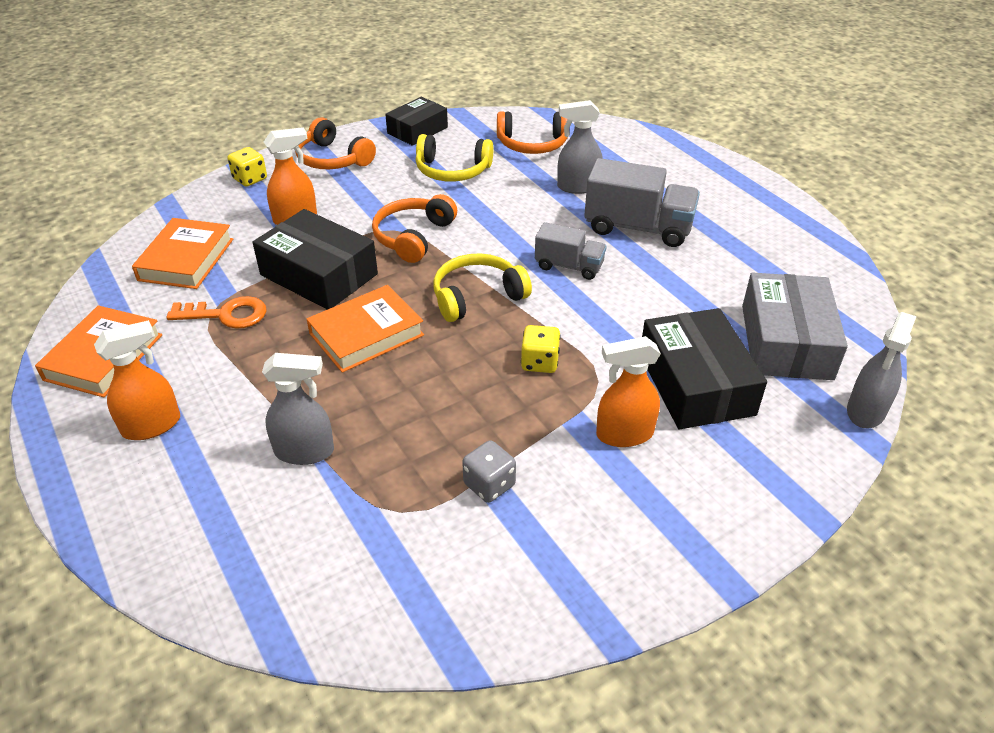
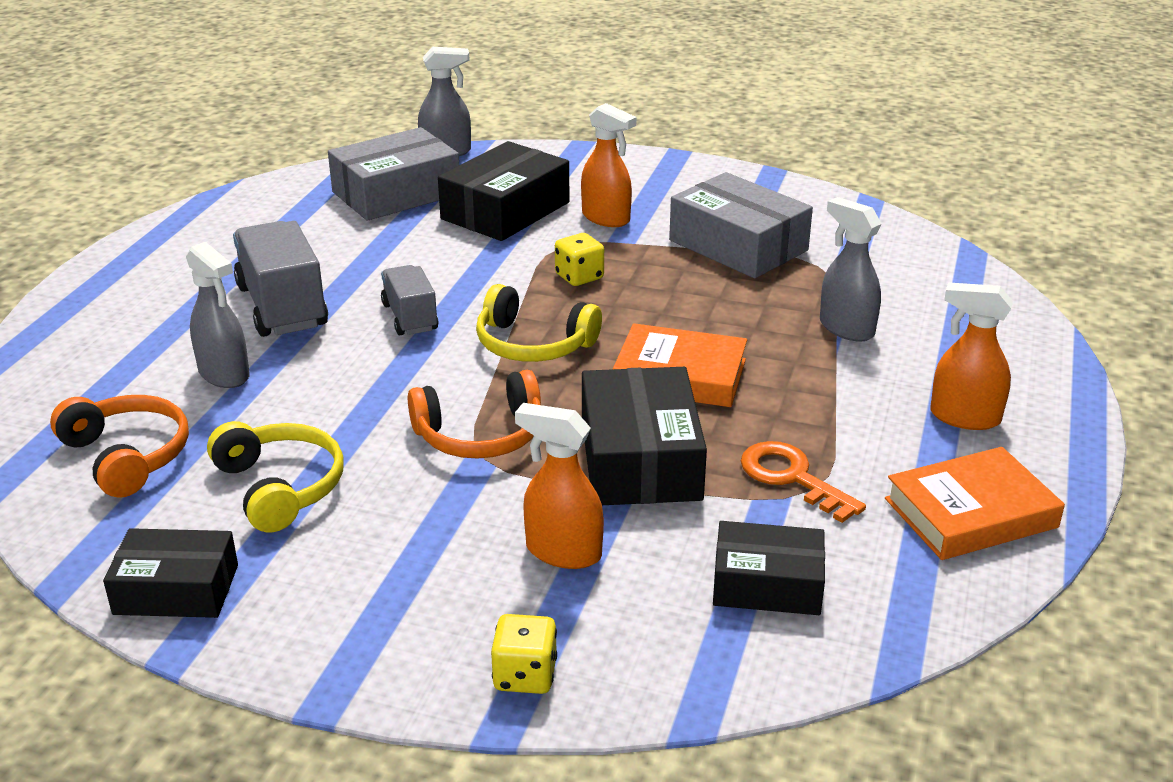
camera: 130 degrees left, 10 degrees down
orange book [132,218,233,289] -> black box [713,521,825,615]
orange headphones [295,117,376,169] -> none
grey dice [462,440,516,503] -> grey box [669,172,813,278]

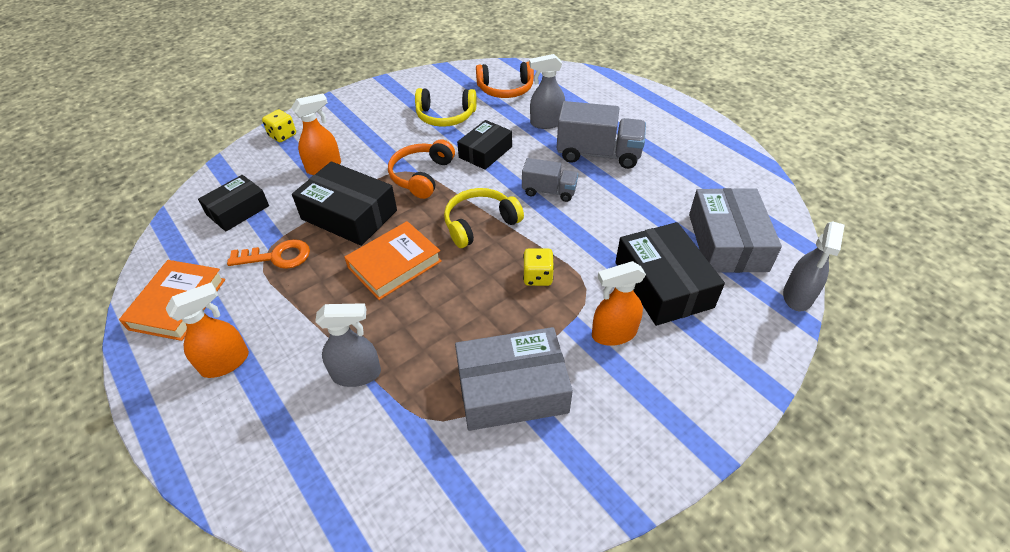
camera: 125 degrees right, 15 degrees up
black box [103,528,238,618] -> black box moved to [457,120,512,170]

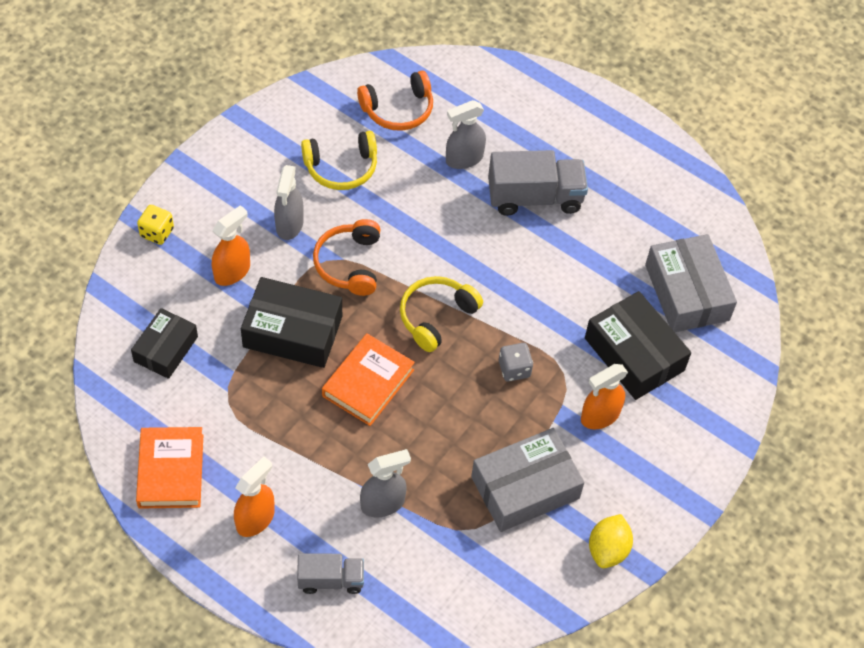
camera: 20 degrees left, 10 degrees up
orange key [227,239,310,269] -> none
black box [457,120,512,170] -> none
grey truck [522,158,578,202] -> grey truck moved to [297,554,364,594]
yellow dice [523,248,554,286] -> grey dice [499,343,533,382]
grey spray bottle [783,221,844,311] -> grey spray bottle moved to [274,165,304,240]
none -> yellow lemon [589,514,633,568]

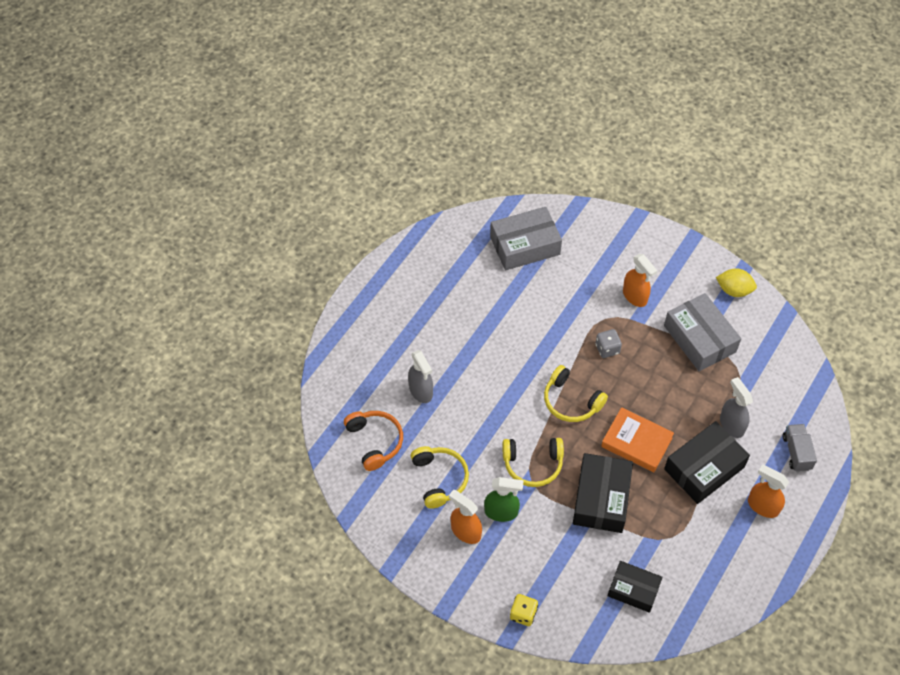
camera: 90 degrees left, 0 degrees up
orange book [136,427,203,509] -> none
orange spray bottle [212,205,250,286] -> orange spray bottle moved to [449,490,482,544]
grey spray bottle [274,165,304,240] -> green spray bottle [484,477,524,522]
orange headphones [313,219,380,296] -> yellow headphones [502,438,564,487]
grey truck [488,150,588,216] -> none
black box [585,291,691,400] -> black box moved to [664,421,750,504]

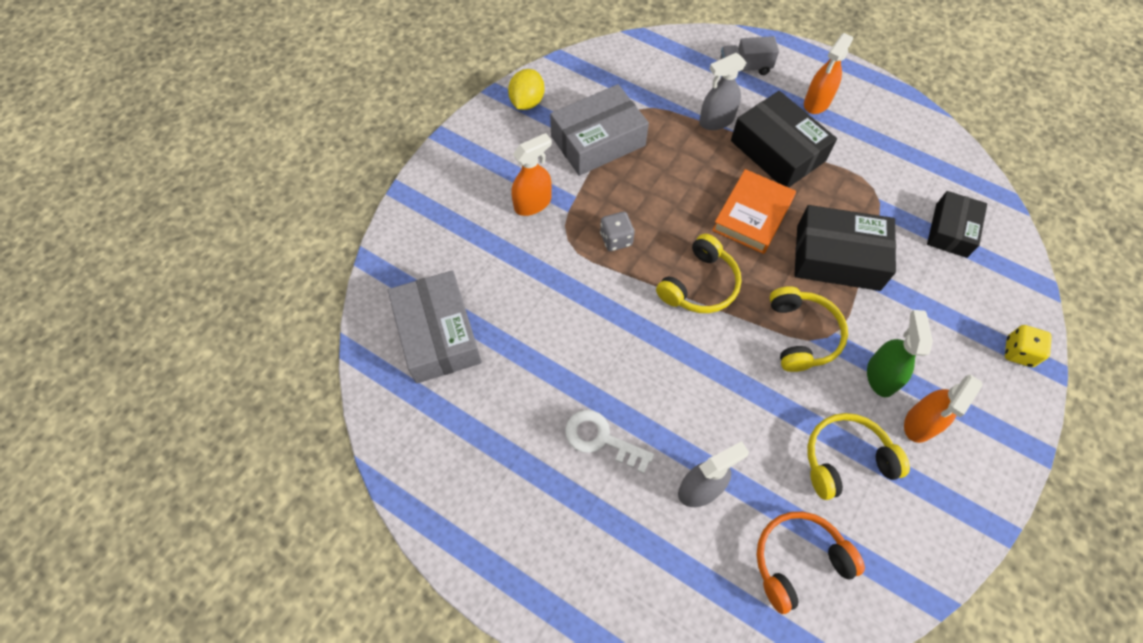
camera: 90 degrees left, 5 degrees up
none -> white key [565,410,654,473]

